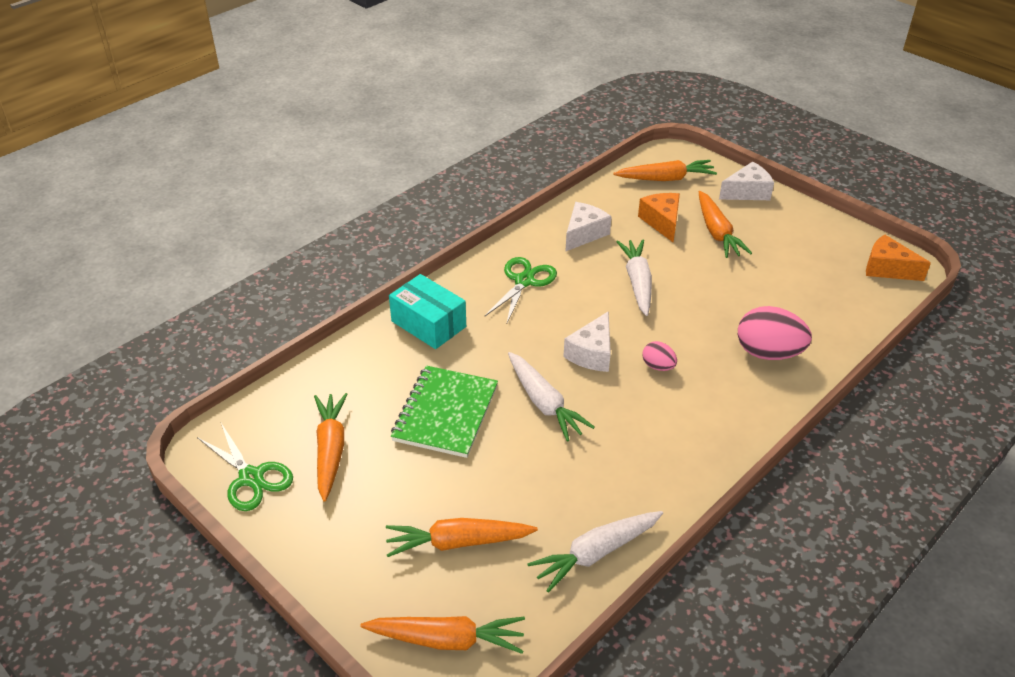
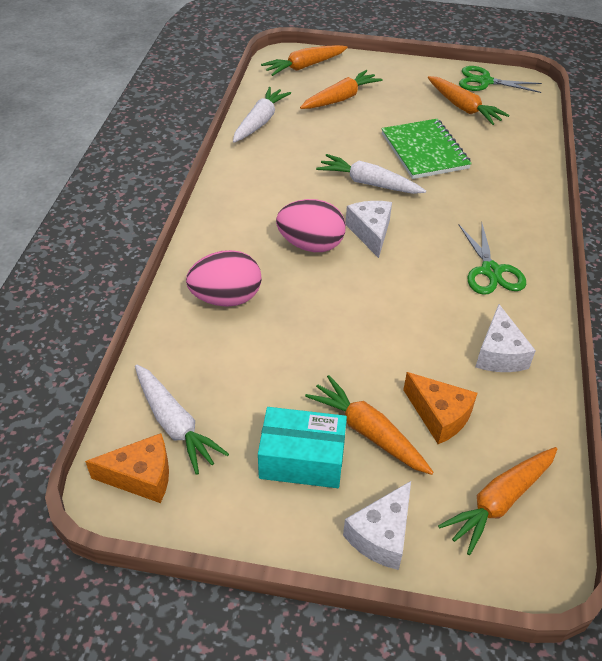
camera: 145 degrees right, 5 degrees up
turquoise box [389,274,466,349] -> turquoise box moved to [258,407,347,488]
white carrot [616,240,652,316] -> white carrot moved to [135,365,229,475]
pink egg [642,341,677,371] -> pink egg [276,199,346,252], size x1.93

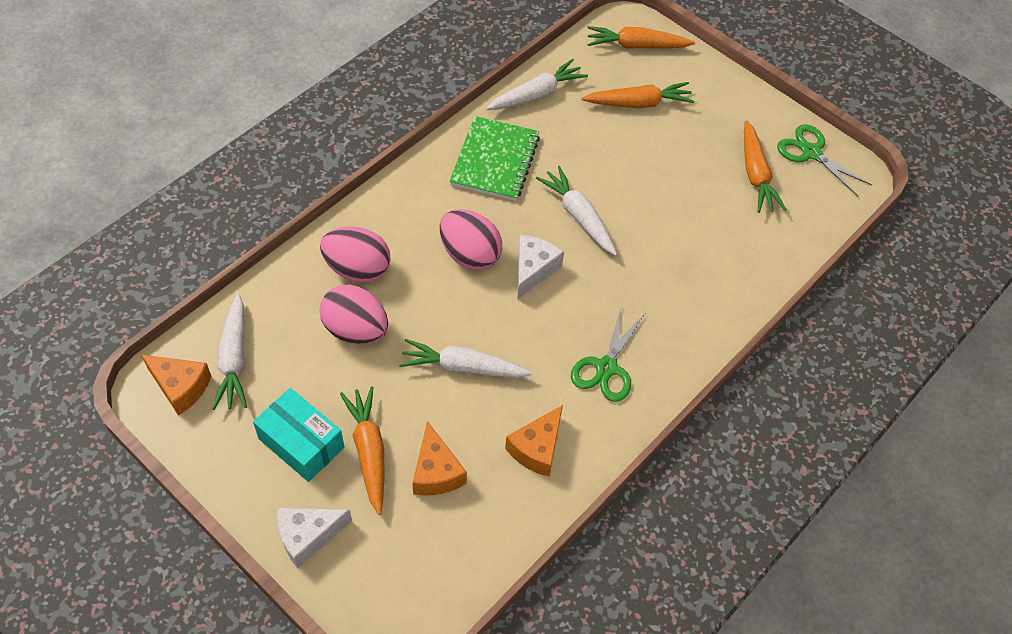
camera: 30 degrees right, 10 degrees up
green notebook [381,119,472,179] -> green notebook moved to [449,116,540,201]
orange carrot [438,447,557,555] -> none
white cheese [476,304,536,372] -> orange cheese [505,405,563,477]
none -> pink egg [320,285,388,344]
none -> white carrot [399,339,533,378]

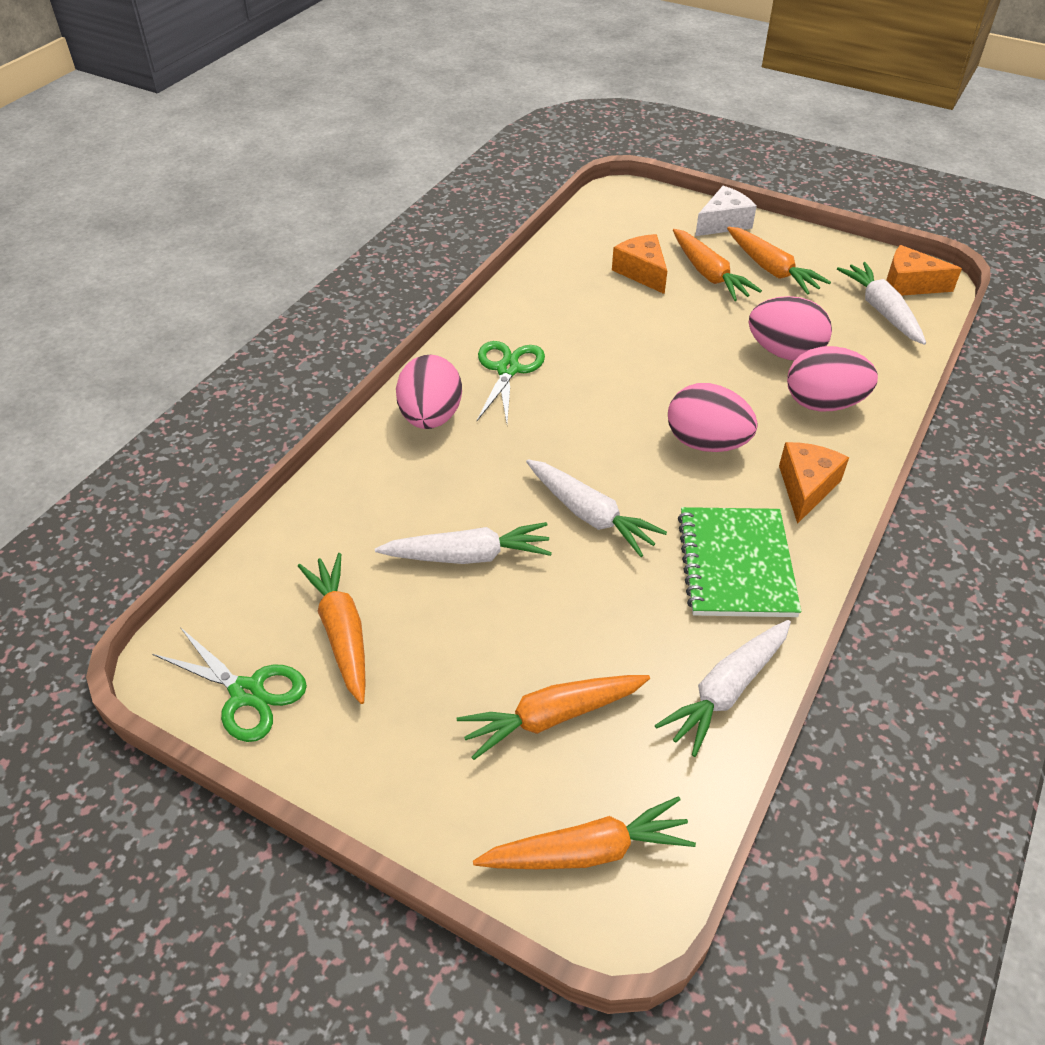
camera: 170 degrees right, 10 degrees down
turquoise box [253,388,344,482] -> orange carrot [727,227,831,295]
white carrot [399,339,533,378] -> white carrot moved to [375,522,552,564]
orange cheese [505,405,563,477] -> orange cheese moved to [779,442,849,524]
white cheese [518,235,564,299] -> none
none -> pink egg [396,355,462,429]

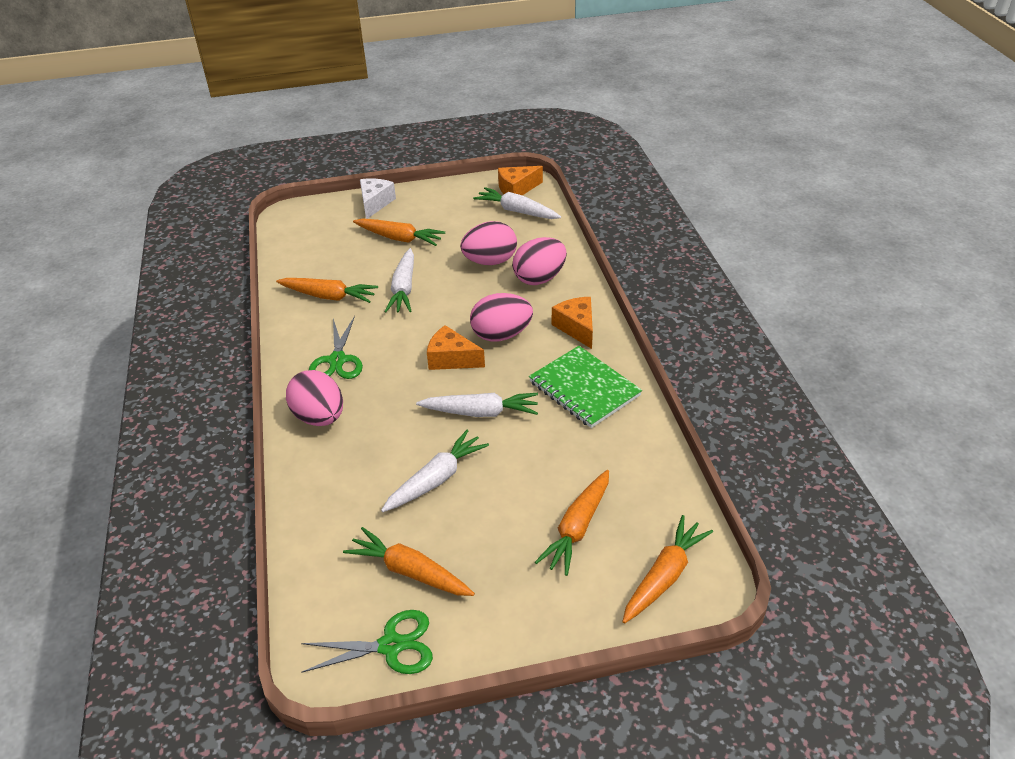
camera: 40 degrees left, 5 degrees down
green scissors [477,341,545,423] -> green scissors turned 150 degrees counterclockwise [309,316,363,379]
orange cheese [612,234,667,294] -> orange cheese moved to [427,325,485,370]
white carrot [655,620,791,757] -> white carrot moved to [384,248,414,312]
orange carrot [727,227,831,295] -> orange carrot moved to [276,278,378,303]

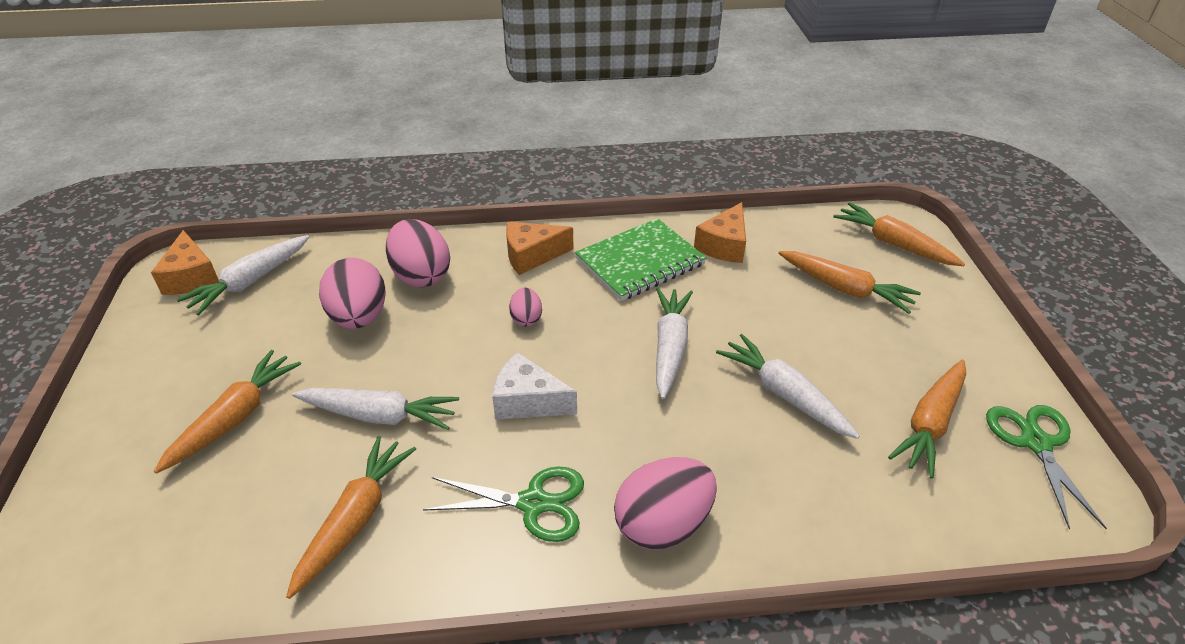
camera: 85 degrees left, 0 degrees up
white cheese [360,179,396,219] -> white cheese moved to [492,352,577,420]
orange cheese [427,325,485,370] -> orange cheese moved to [694,202,746,263]
pink egg [470,293,533,342] -> pink egg [509,288,542,327], size x0.52

